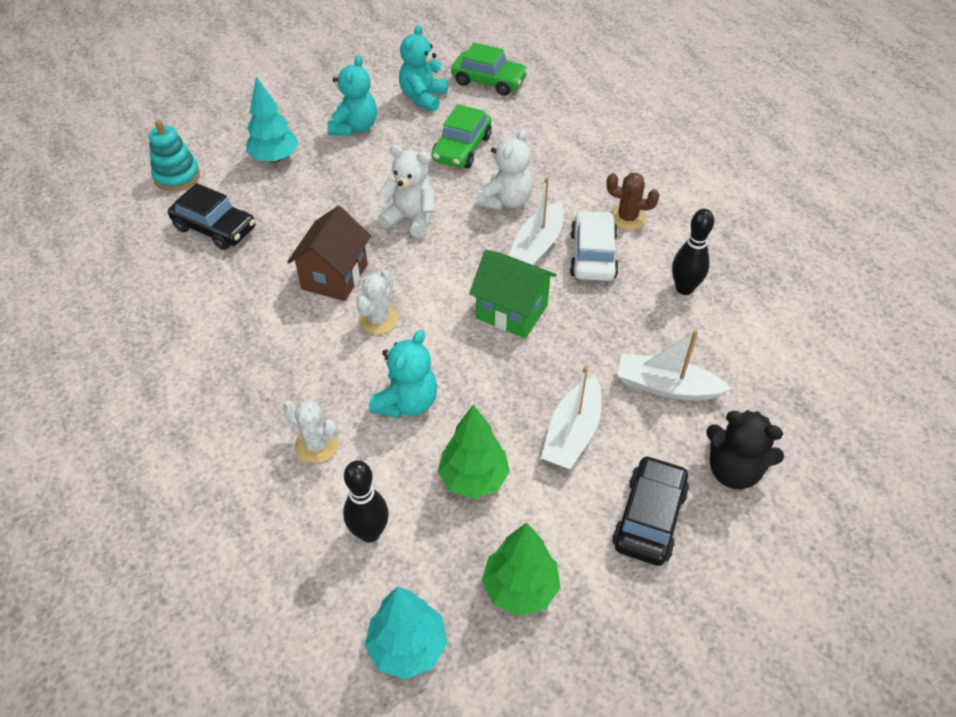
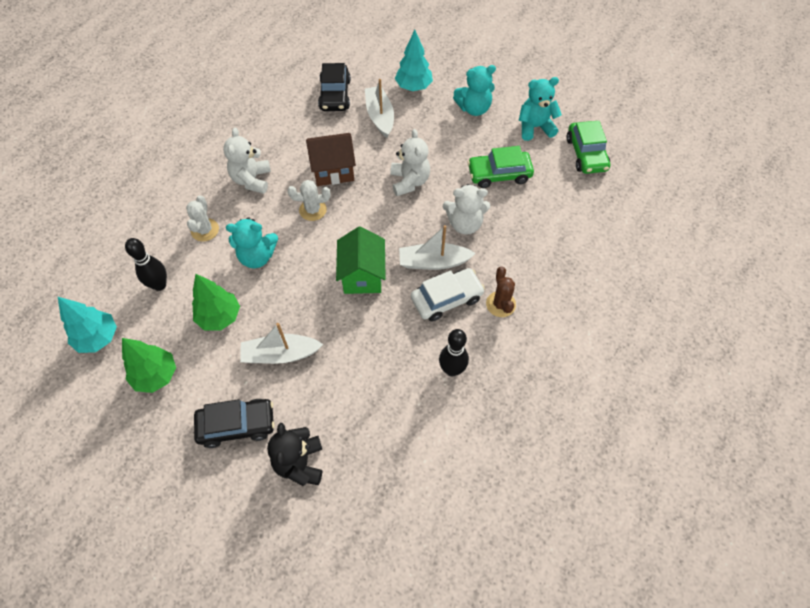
camera: 60 degrees right, 10 degrees up
turquoise stacking toy [149,120,200,191] -> none
white boat [617,330,732,401] -> white boat moved to [365,79,394,138]
none -> white teddy bear [223,128,271,194]

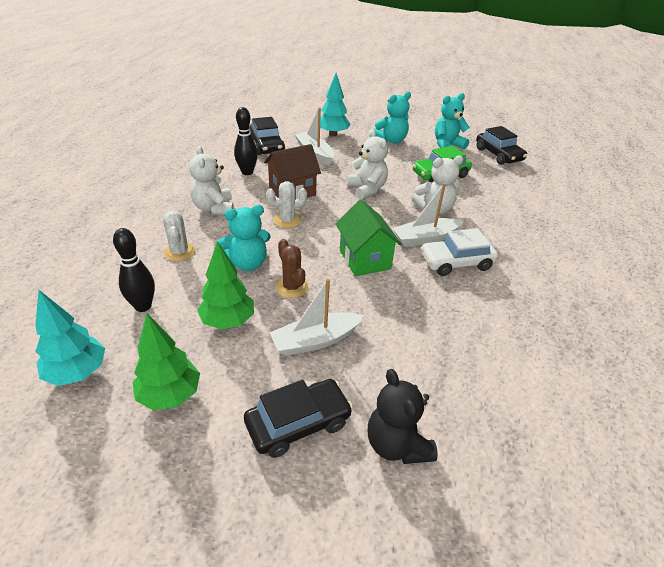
camera: 20 degrees left, 20 degrees down
white car [411,268,485,322] -> white car turned 150 degrees counterclockwise [421,228,498,276]
black bowling pin [439,329,469,377] -> black bowling pin moved to [234,107,258,175]
brown cactus [486,267,516,317] -> brown cactus moved to [275,239,308,298]
green car [567,121,610,174] -> black car [476,126,527,165]

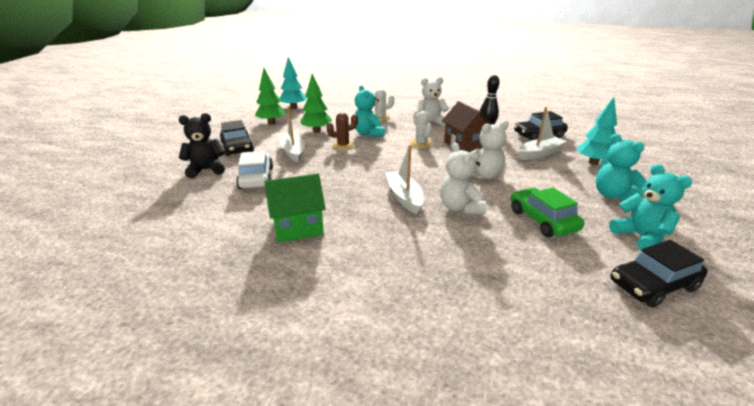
camera: 95 degrees right, 10 degrees down
black bowling pin [113,228,155,312] -> none
green house [336,200,402,276] -> green house moved to [264,174,325,243]
white car [421,228,498,276] -> white car moved to [236,151,273,189]

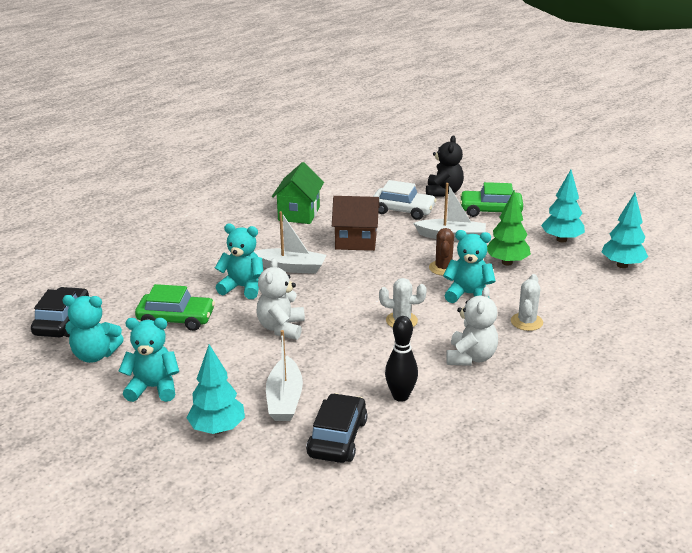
camera: 120 degrees right, 0 degrees up
black car [220,120,254,156] -> green car [460,182,523,217]
green tree [255,68,286,124] -> turquoise tree [541,170,585,243]
white teddy bear [440,143,487,214] -> turquoise teddy bear [215,224,263,299]
brown house [442,102,491,152] -> brown house moved to [332,196,380,251]

